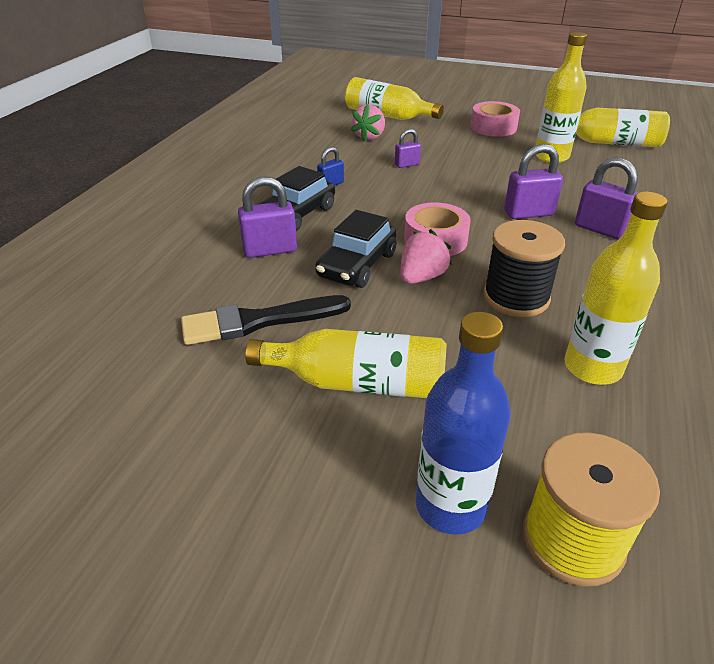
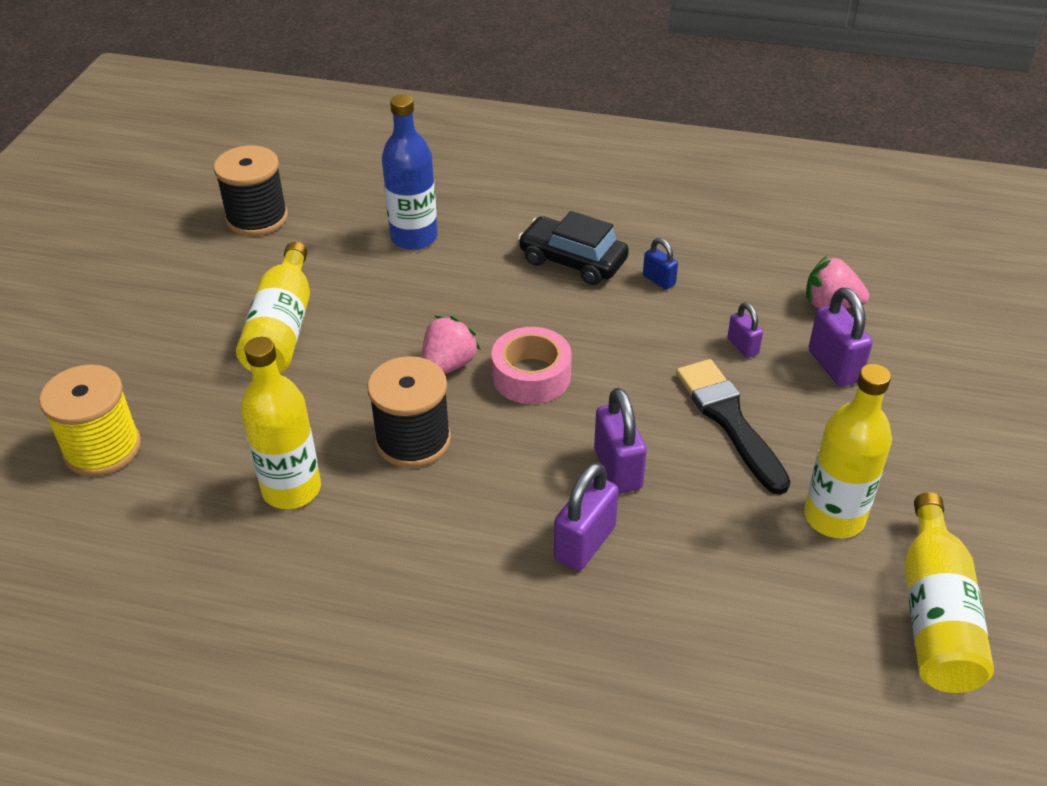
camera: 85 degrees right, 5 degrees up
black brush [181,295,351,345] -> black brush moved to [676,359,790,495]
purple padlock [238,176,297,258] -> purple padlock moved to [809,287,873,387]
black car [315,210,397,288] -> none
yellow bottle [345,77,444,120] -> none
pink strawberry [400,229,452,284] -> pink strawberry turned 90 degrees counterclockwise [422,316,480,374]
blue bottle [416,312,511,535] -> blue bottle moved to [382,94,438,250]
pink tape [471,101,520,137] -> none
none -> black spool [214,146,288,236]

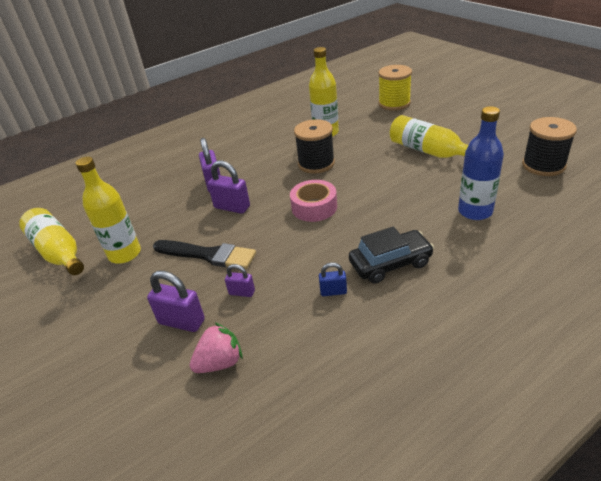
camera: 135 degrees right, 5 degrees down
pink strawberry [422,316,480,374] -> none

